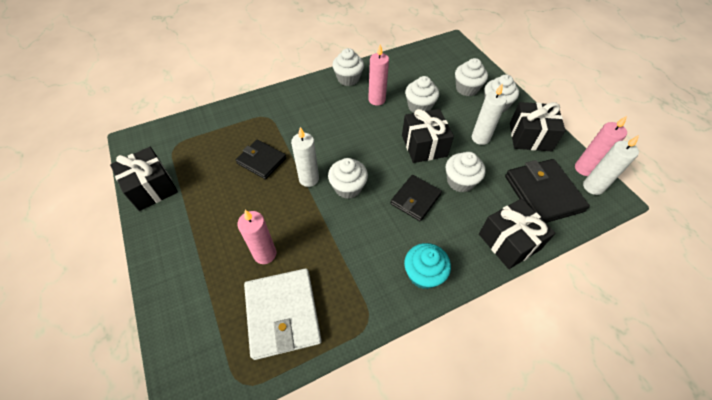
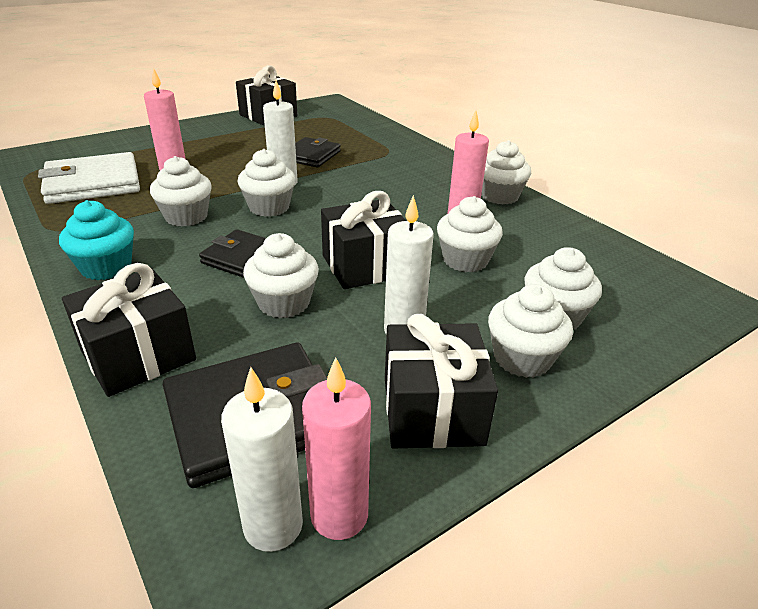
camera: 80 degrees right, 20 degrees down
none -> white cupcake [150,156,212,227]

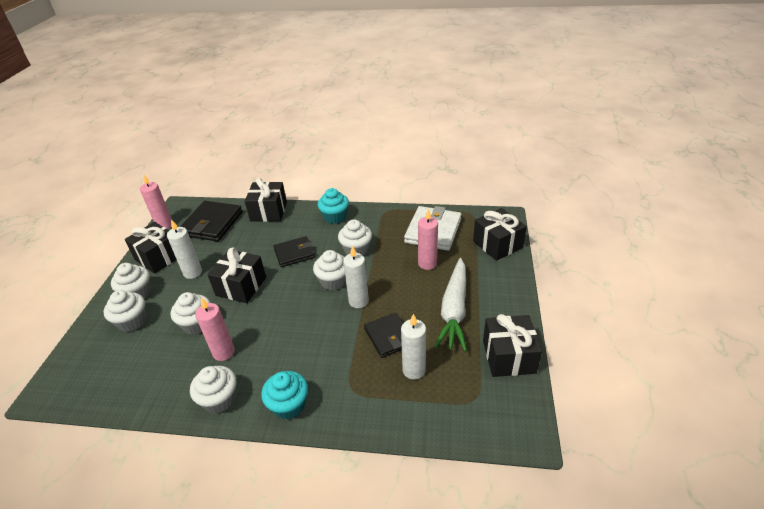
camera: 135 degrees right, 5 degrees up
white candle [221,367,303,552] -> white candle moved to [401,314,426,380]
white cupcake [243,233,319,318] -> none
none -> turquoise cupcake [261,371,308,420]
none -> white carrot [434,258,467,352]
none -> black gift [473,208,527,261]

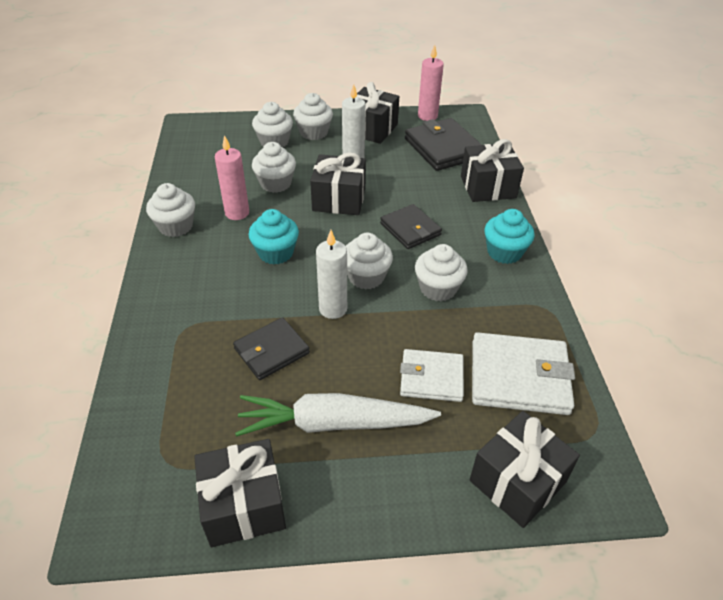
camera: 75 degrees right, 5 degrees up
black wallet [180,201,242,241] -> black wallet turned 60 degrees clockwise [405,118,482,171]
turquoise cupcake [261,371,308,420] -> turquoise cupcake moved to [249,209,299,264]
white candle [401,314,426,380] -> none
pink candle [418,209,438,270] -> white wallet [400,349,464,402]

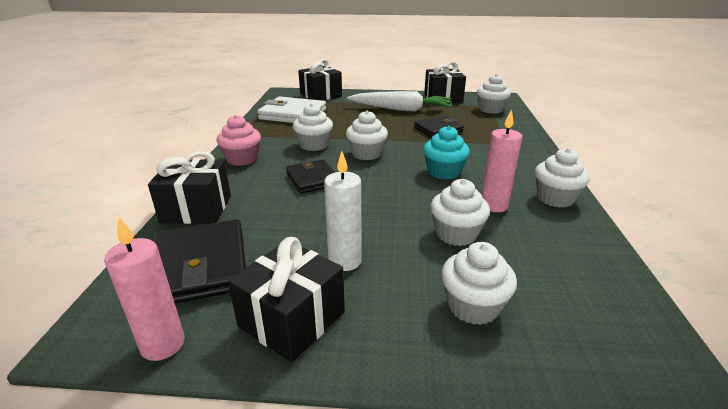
camera: 170 degrees left, 15 degrees down
white cupcake [293,93,333,140] -> white cupcake moved to [477,74,511,114]
black gift [310,152,366,215] -> none
white candle [316,230,347,319] -> none
white wallet [400,349,464,402] -> none
turquoise cupcake [484,209,535,264] -> pink cupcake [217,115,261,166]

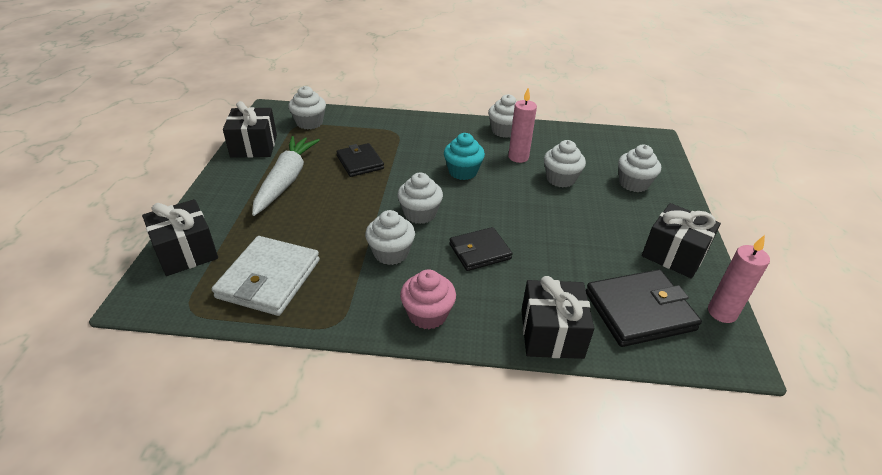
camera: 90 degrees left, 10 degrees up
white candle [324,151,362,271] -> none

